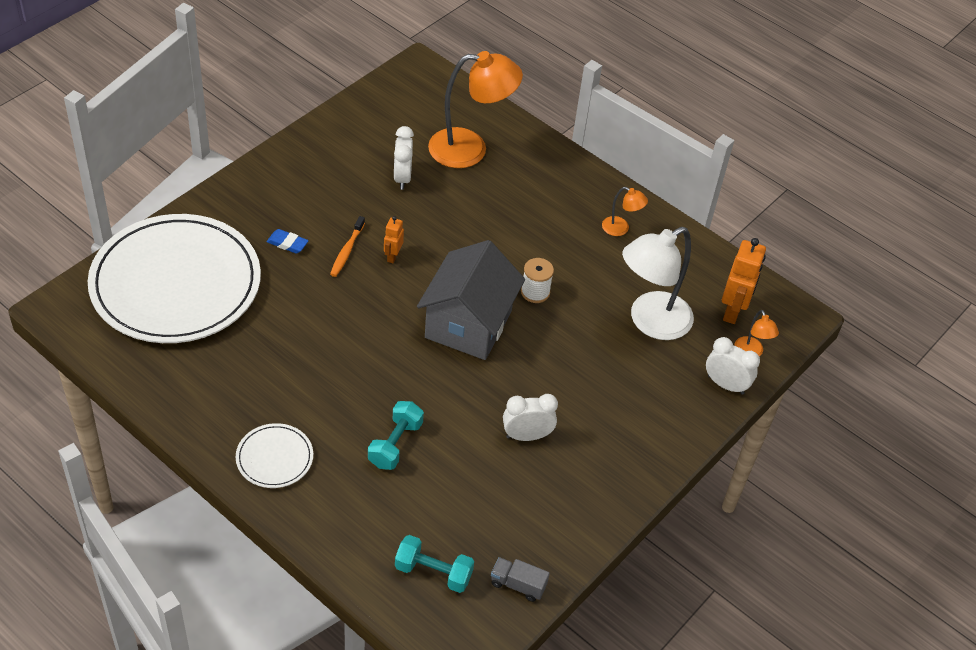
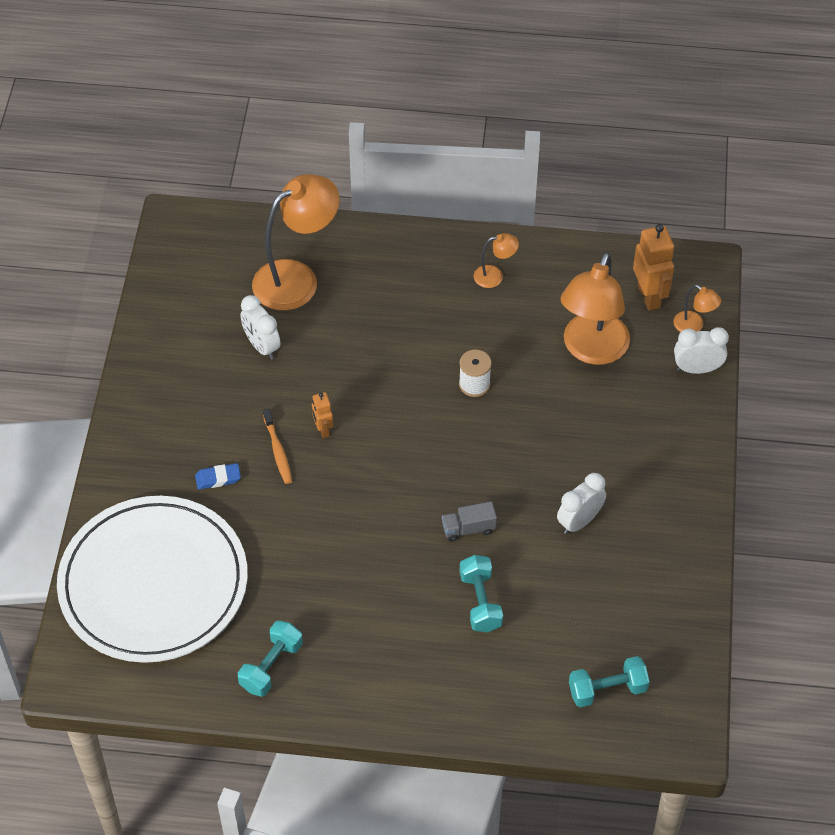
camera: 30 degrees left, 5 degrees up
white plate [236,423,313,488] -> none
grey house [417,240,525,360] -> none
grey truck [491,557,550,602] -> grey truck moved to [442,501,497,542]
white lamp [622,227,694,340] -> orange lamp [561,252,630,365]
none -> turquoise dumbbell [238,620,303,697]

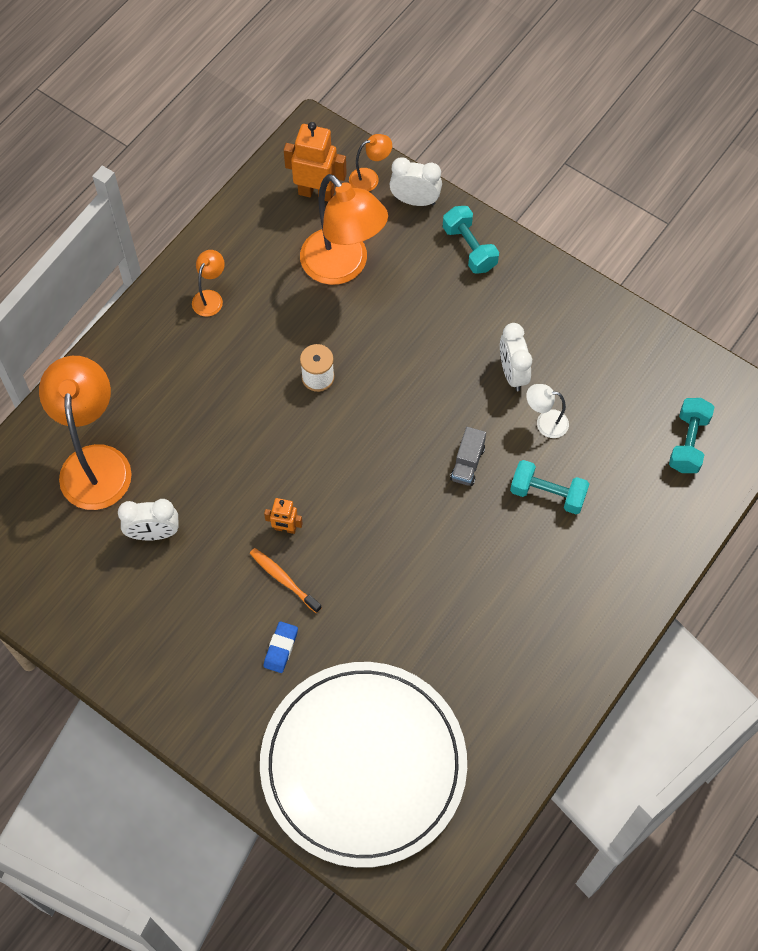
camera: 60 degrees left, 10 degrees up
turquoise dumbbell [238,620,303,697] -> turquoise dumbbell moved to [443,206,499,274]
orange toothbrush [263,408,292,484] -> orange toothbrush turned 150 degrees counterclockwise [250,548,322,613]
white clock [674,327,729,374] -> white clock turned 75 degrees clockwise [389,157,442,206]
none -> white lamp [526,384,569,438]

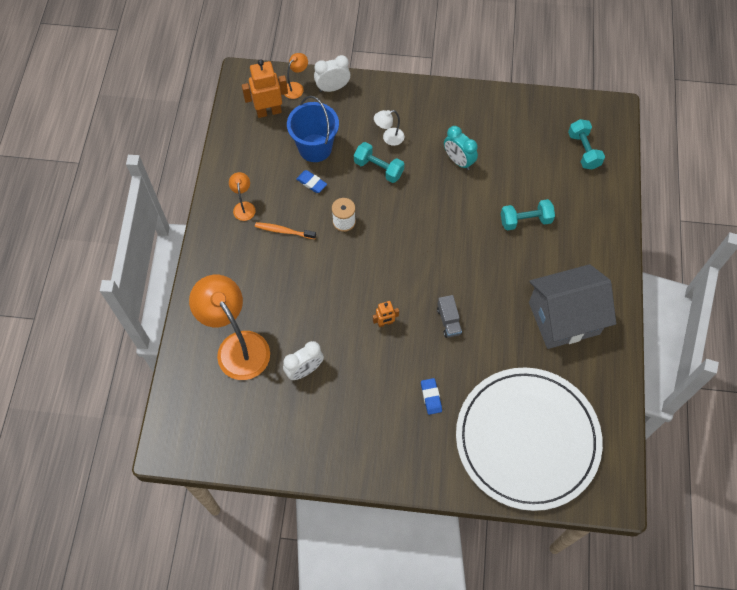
camera: 30 degrees left, 0 degrees up
orange toothbrush [250,548,322,613] -> orange toothbrush moved to [255,222,316,239]
orange lamp [300,174,388,285] -> blue bucket [287,96,339,162]
turquoise dumbbell [443,206,499,274] -> turquoise dumbbell moved to [354,142,404,183]
grey truck [450,427,486,486] -> grey truck moved to [437,295,462,338]
white clock [500,323,532,391] -> turquoise clock [444,126,478,170]
white lamp [526,384,569,438] -> white lamp moved to [374,110,404,146]
none -> blue eraser [296,170,327,193]
none -> grey house [529,264,616,349]

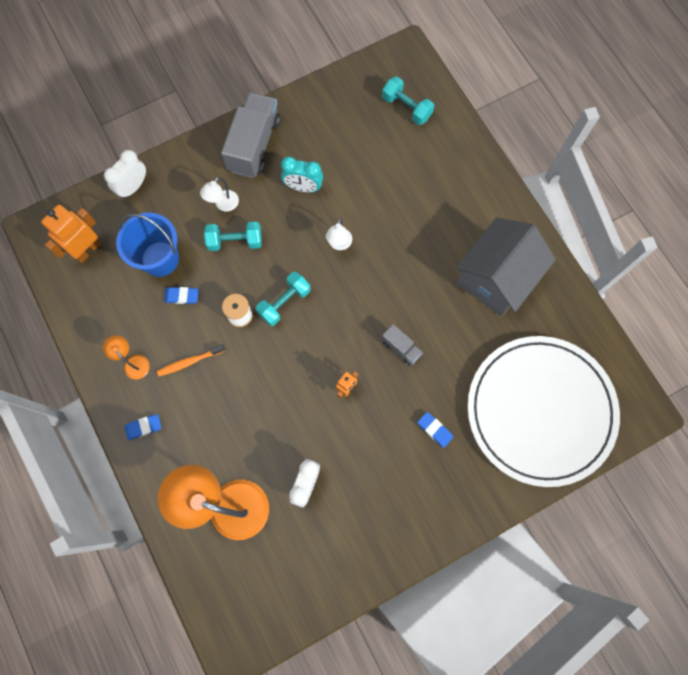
camera: 35 degrees left, 10 degrees up
orange lamp [284,53,308,99] -> none
turquoise dumbbell [501,199,555,230] -> turquoise dumbbell moved to [256,272,310,326]
none -> blue eraser [124,414,162,440]
none -> grey truck [221,92,280,178]
none -> white lamp [326,218,352,250]

